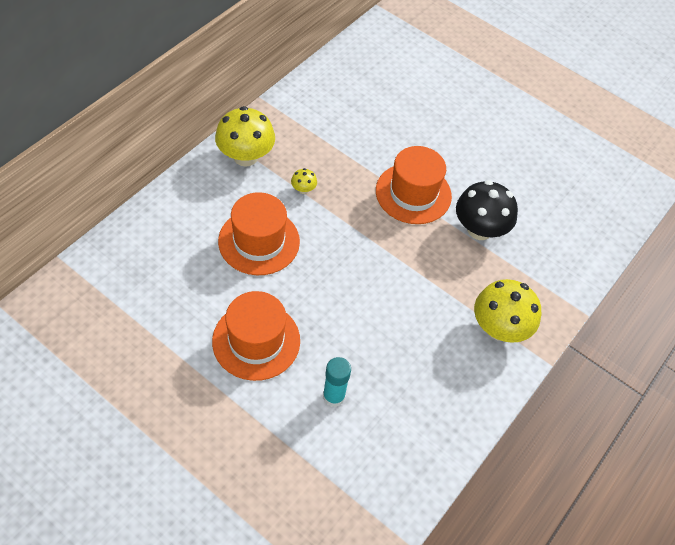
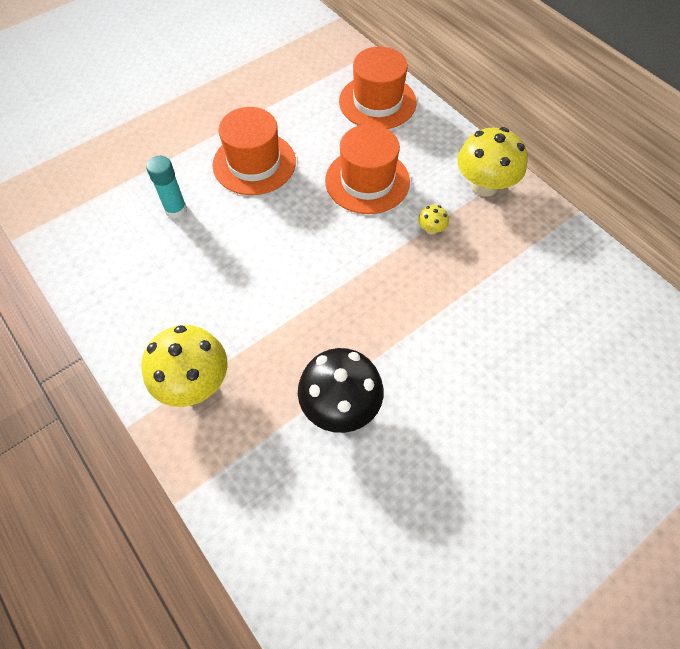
camera: 110 degrees right, 5 degrees up
orange hat [376,146,452,224] -> orange hat moved to [339,46,417,129]

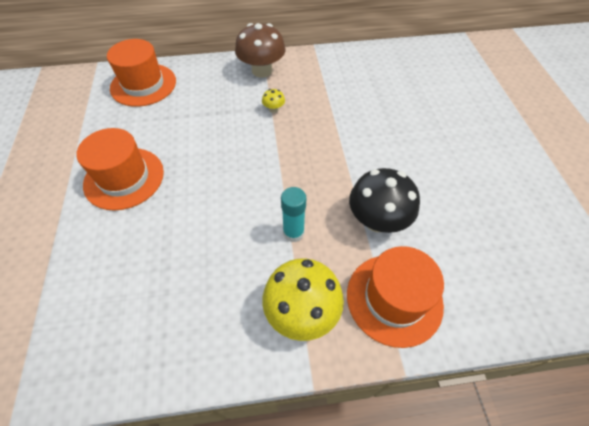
camera: 60 degrees left, 5 degrees down
turquoise glue stick [146,156,187,219] -> turquoise glue stick moved to [281,187,306,242]
orange hat [325,124,410,214] -> orange hat moved to [347,246,444,348]
yellow mushroom [457,127,527,197] -> brown mushroom [235,23,285,78]

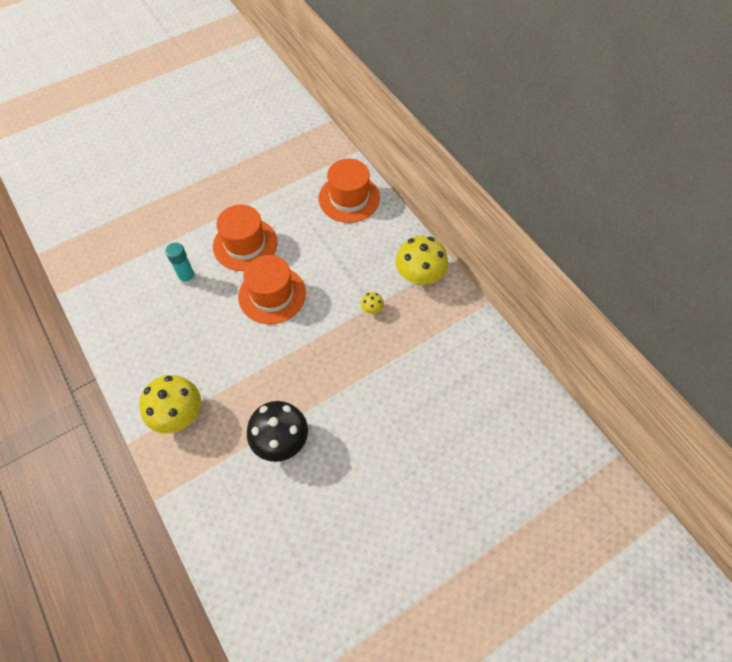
camera: 65 degrees right, 5 degrees up
brown mushroom [235,23,285,78] -> yellow mushroom [395,236,448,286]
turquoise glue stick [281,187,306,242] -> turquoise glue stick moved to [165,243,196,285]
orange hat [347,246,444,348] -> orange hat moved to [238,255,306,324]

